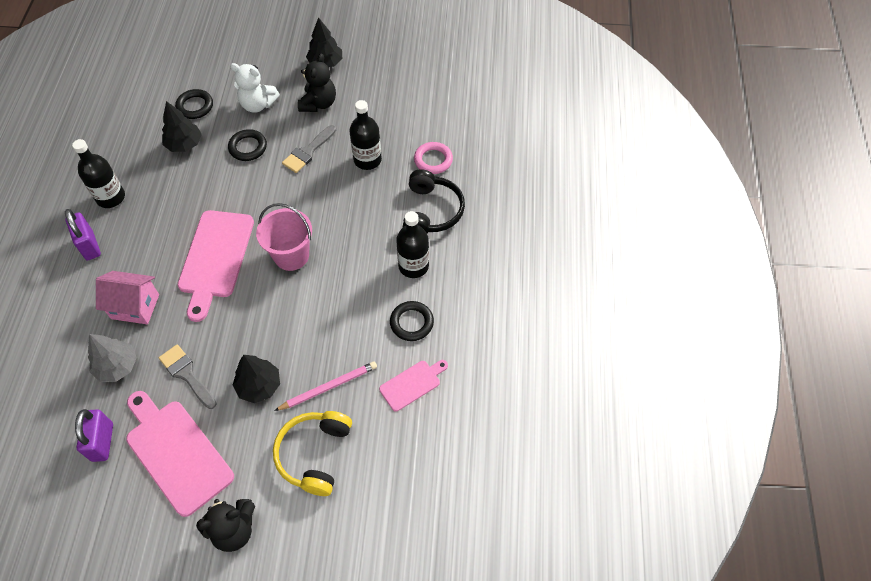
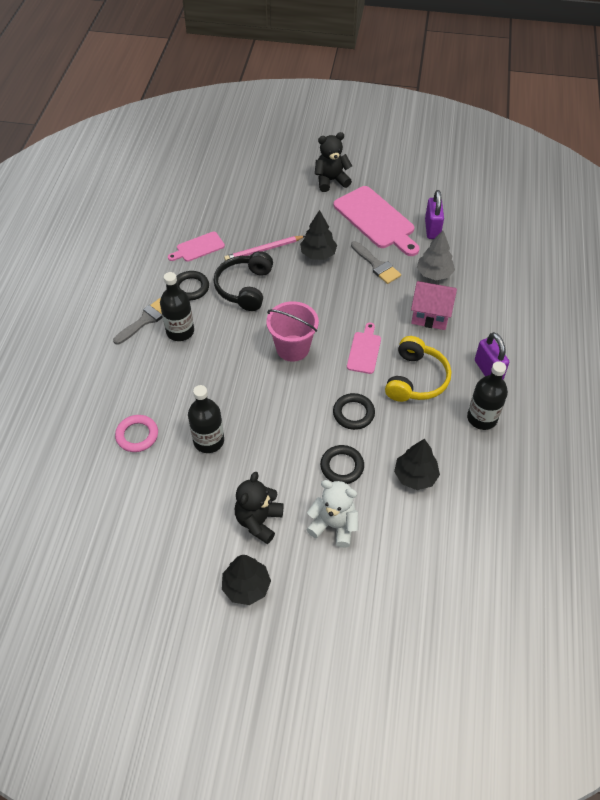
camera: 175 degrees left, 5 degrees down
black ring [175,89,213,119] -> black ring moved to [333,393,375,430]
pink cutting board [178,210,254,322] -> pink cutting board [347,323,381,374], size x0.53
yellow headphones [273,411,352,496] -> yellow headphones moved to [385,336,451,402]
grey brush [282,125,336,173] -> grey brush moved to [113,298,163,345]
black headphones [403,169,465,233] -> black headphones moved to [214,251,273,311]

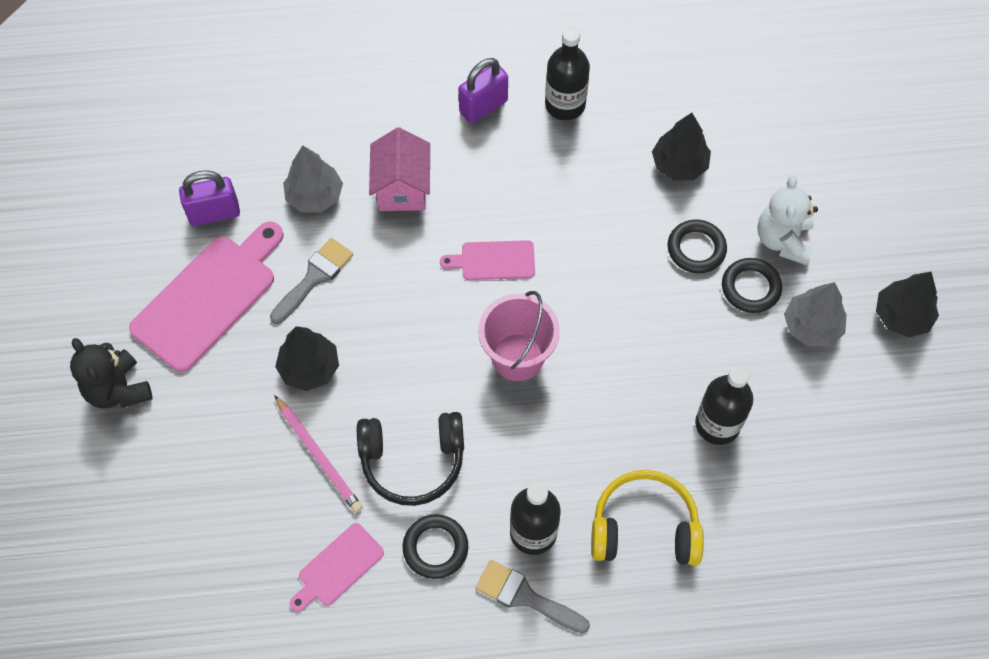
camera: 105 degrees left, 10 degrees up
pink ring [115,415,158,452] -> none
pink cutting board [168,232,225,262] -> pink cutting board turned 90 degrees clockwise [290,523,384,612]
black teddy bear [235,471,284,544] -> grey tree [784,282,847,346]
black ring [333,393,375,430] -> black ring moved to [722,258,782,313]
yellow headphones [385,336,451,402] -> yellow headphones moved to [591,470,704,566]

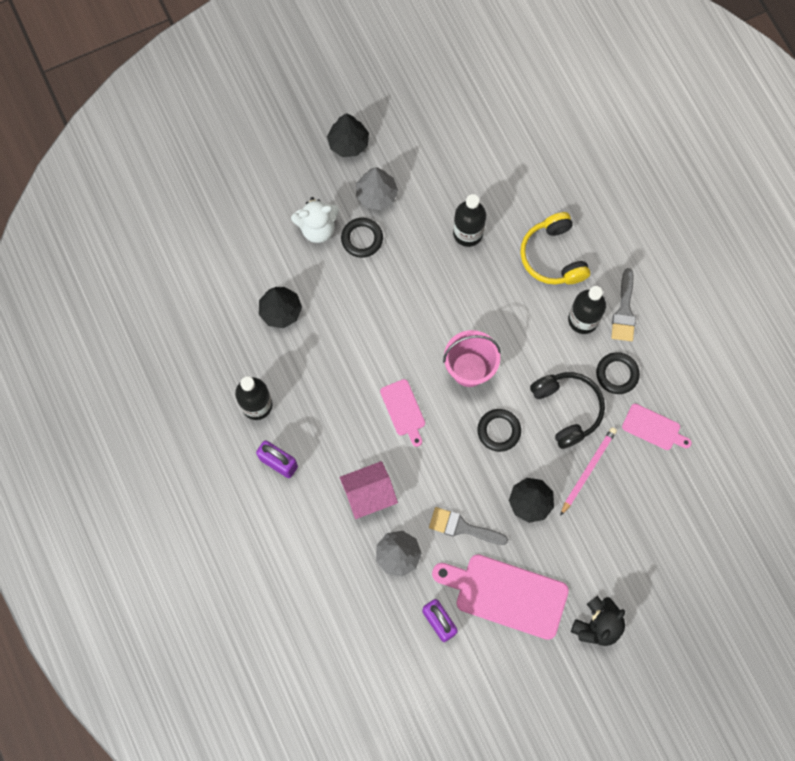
camera: 110 degrees left, 10 degrees up
black ring [668,219,727,273] -> black ring moved to [477,409,521,452]

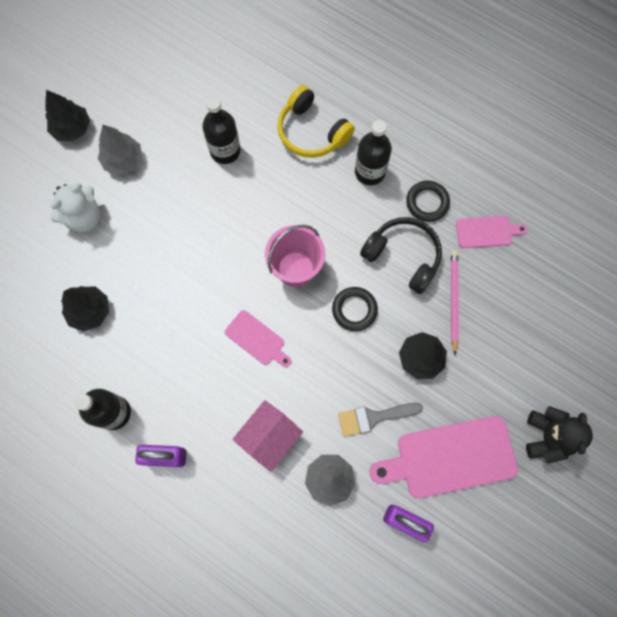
camera: 30 degrees left, 0 degrees up
black ring [341,218,383,258] -> none
grey brush [611,268,636,341] -> none

